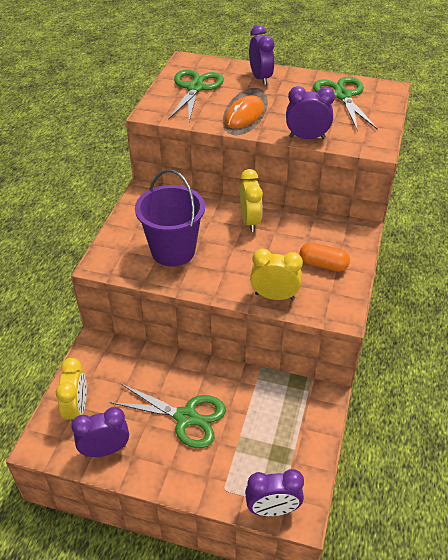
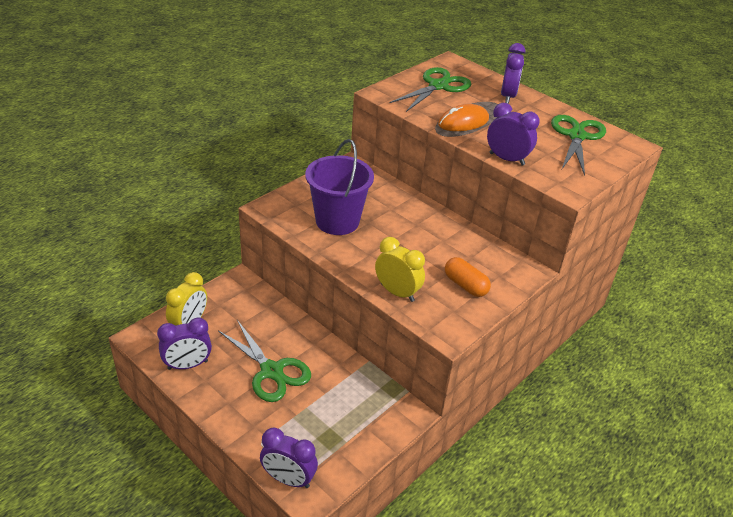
camera: 25 degrees right, 5 degrees down
purple clock [71,407,129,457] -> purple clock turned 150 degrees clockwise [157,318,212,370]
yellow clock [240,169,263,232] -> none

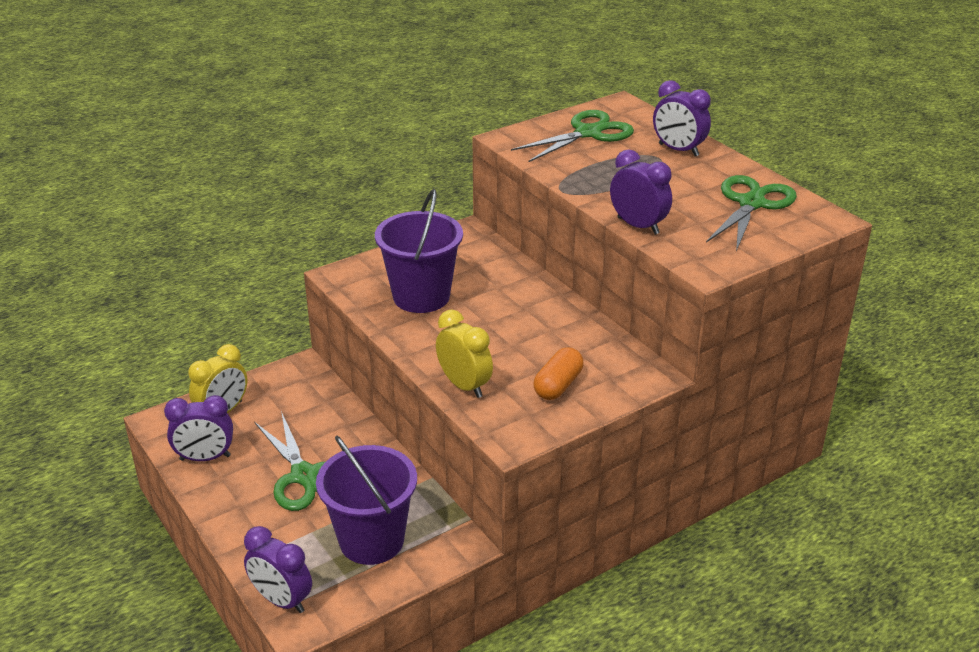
camera: 15 degrees right, 5 degrees down
orange mouse [438,104,489,131] -> none
orange capsule [445,257,491,297] -> orange capsule turned 60 degrees clockwise [534,347,584,400]
purple clock [501,43,525,104] -> purple clock turned 105 degrees clockwise [653,80,711,156]
none -> purple bucket [316,436,417,565]

